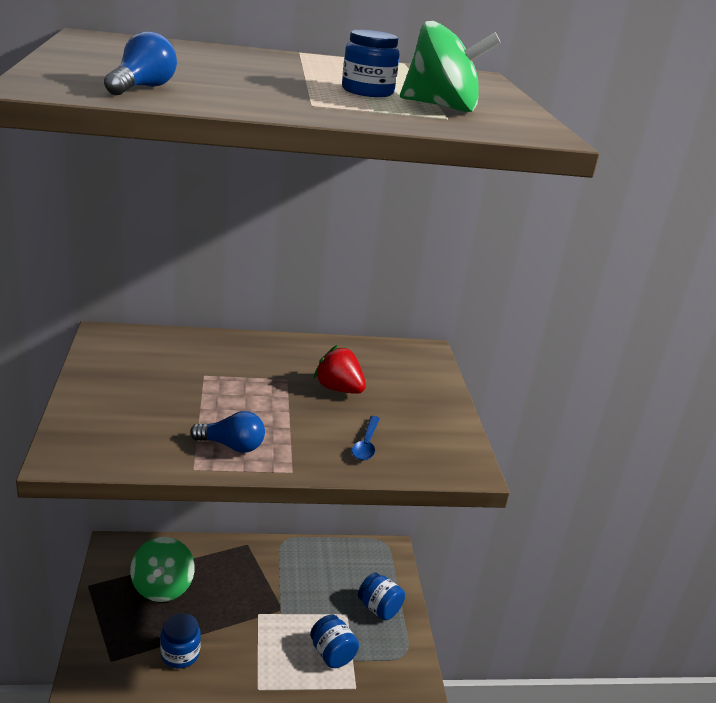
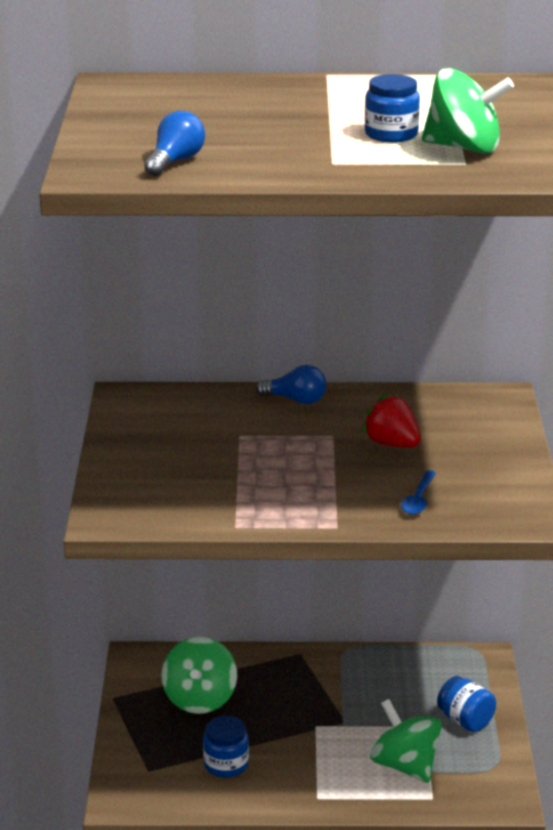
camera: 10 degrees right, 0 degrees up
blue light bulb [190,411,265,453] -> blue light bulb moved to [256,365,326,404]
blue jar [310,614,359,668] -> green spinning top [370,699,442,783]

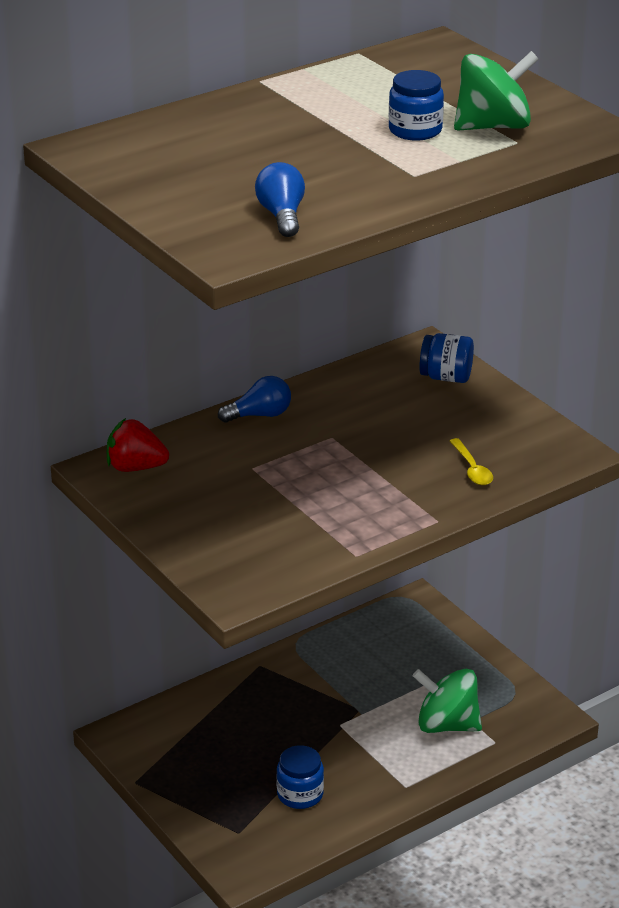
camera: 35 degrees left, 5 degrees up
green spinning top [161,637,237,714] -> none
red strawberry [362,394,421,448] -> red strawberry moved to [107,418,169,472]
blue spoon [401,470,436,515] -> yellow spoon [450,438,493,485]
blue jar [437,676,496,732] -> blue jar moved to [420,333,474,383]

